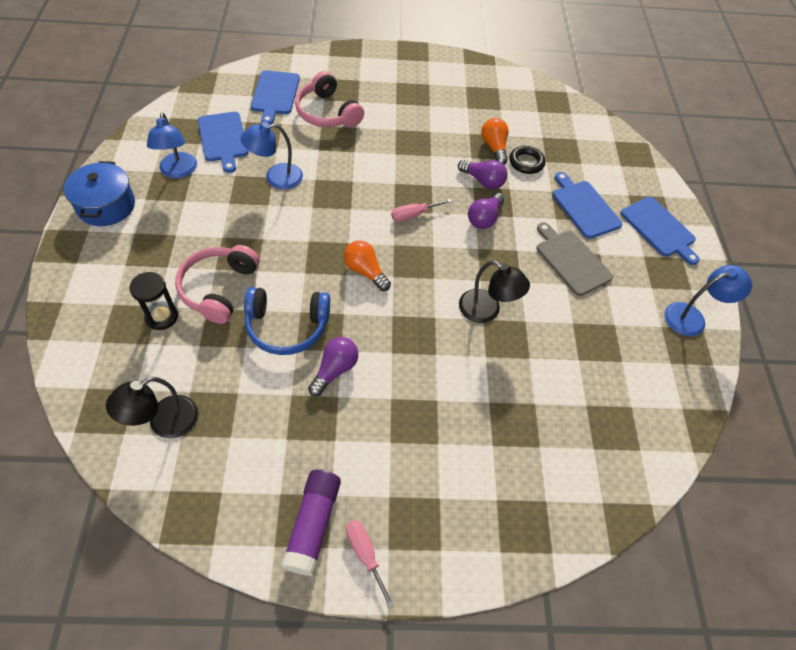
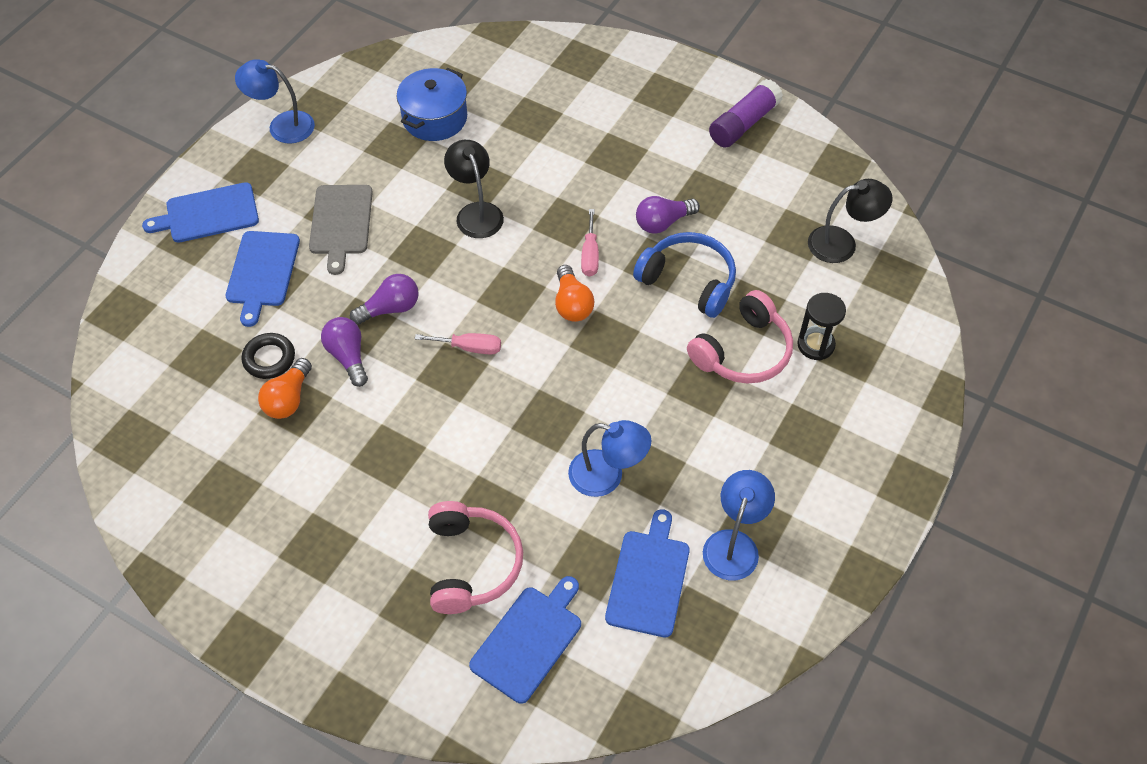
camera: 145 degrees left, 0 degrees up
blue pot [64,161,135,226] -> blue pot moved to [397,68,467,141]
pink screwdriver [346,520,395,609] -> pink screwdriver moved to [581,209,599,277]
blue cutting board [621,197,700,265] -> blue cutting board turned 105 degrees counterclockwise [142,182,259,243]

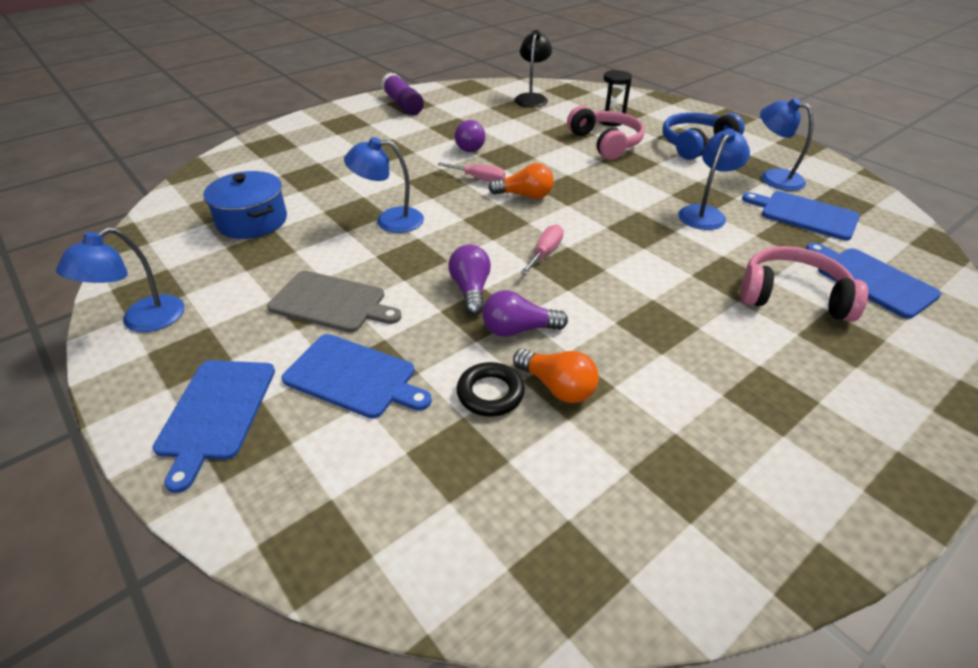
camera: 70 degrees left, 15 degrees down
black lamp [444,140,504,238] -> blue lamp [344,137,424,233]
blue headphones [633,232,736,318] -> blue headphones moved to [662,112,745,160]

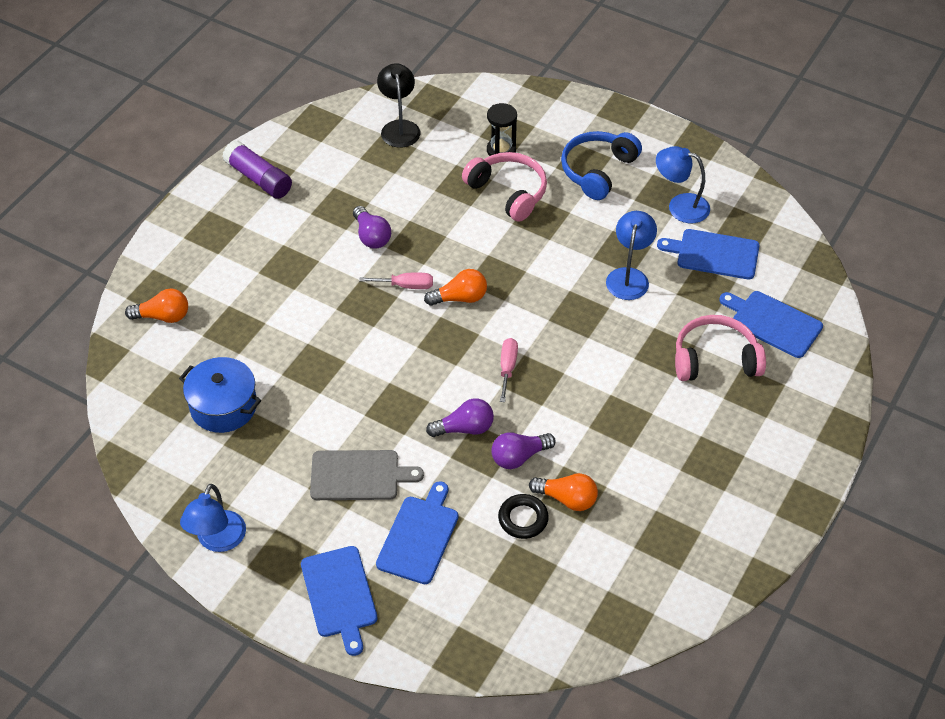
camera: 20 degrees left, 10 degrees up
blue cutting board [282,334,432,419] -> blue cutting board turned 75 degrees counterclockwise [376,481,458,584]
blue lamp [344,137,424,233] -> none
purple light bulb [448,245,491,315] -> purple light bulb turned 105 degrees clockwise [426,398,494,437]
none -> orange light bulb [125,289,188,323]

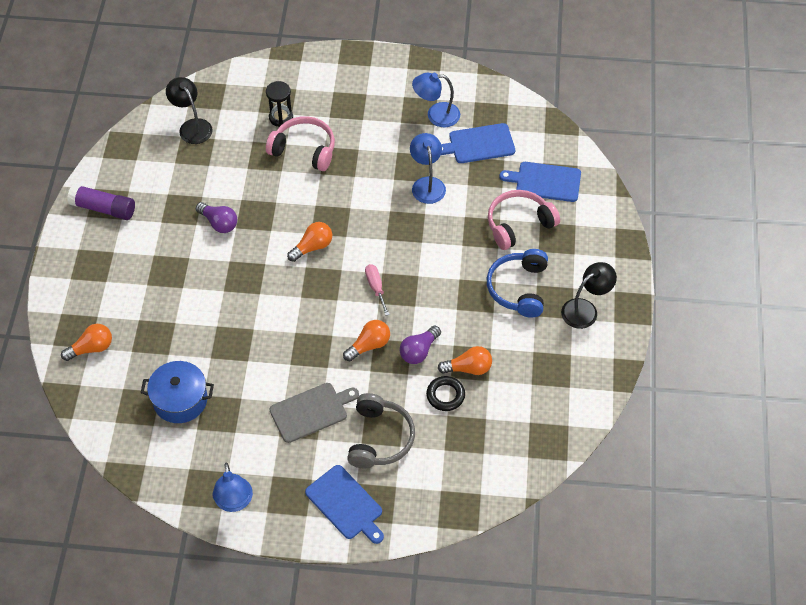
camera: 25 degrees left, 5 degrees up
pink screwdriver [359,273,433,289] -> none
blue cutting board [376,481,458,584] -> grey headphones [347,393,415,468]
purple light bulb [426,398,494,437] -> orange light bulb [343,320,390,361]
blue headphones [561,131,642,200] -> blue headphones moved to [487,249,548,318]
none -> black lamp [561,262,617,329]

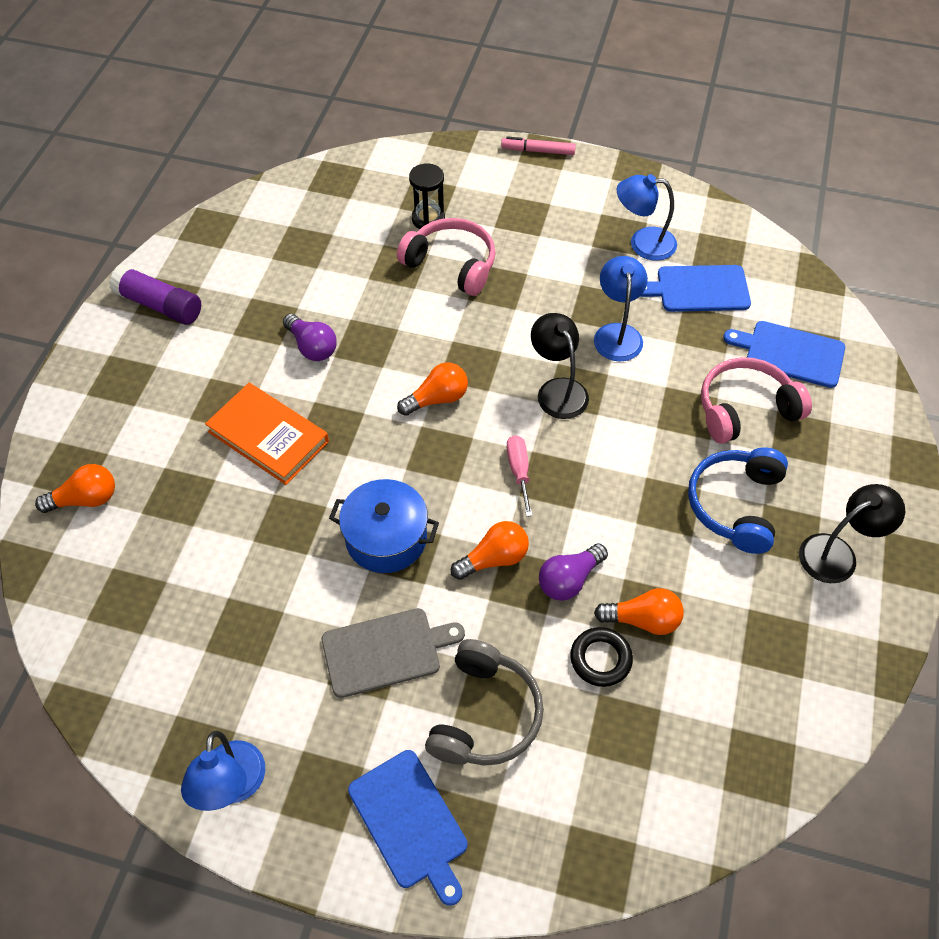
camera: 10 degrees right, 0 degrees up
blue pot [141,361,214,423] -> blue pot moved to [329,479,439,573]
black lamp [166,77,213,144] -> black lamp moved to [531,313,589,419]
none -> orange book [205,383,329,485]
none -> pink marker [501,136,576,155]

